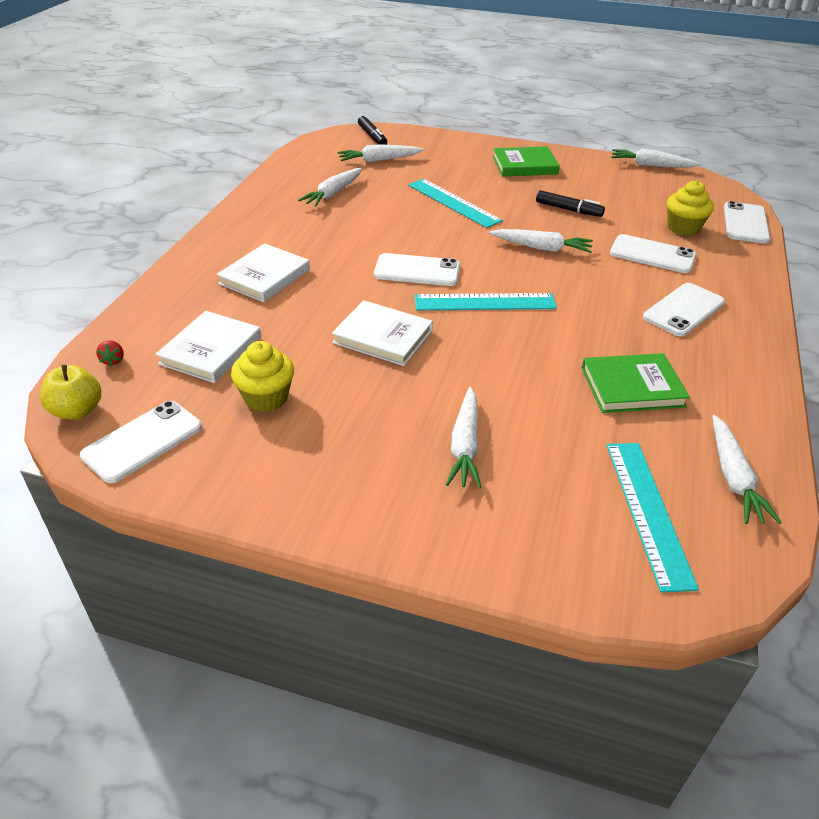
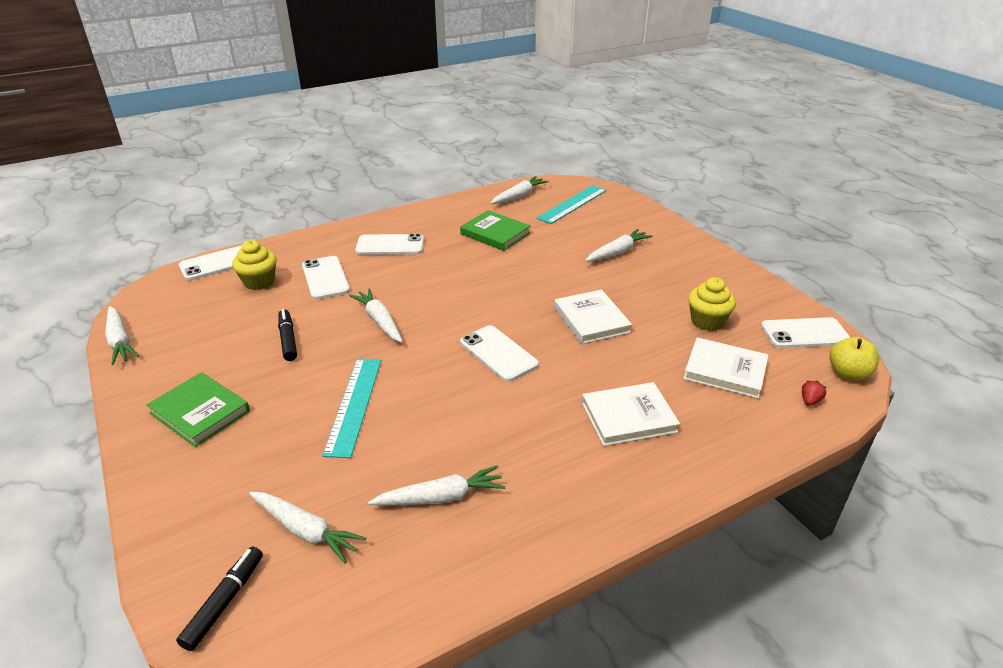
camera: 135 degrees left, 5 degrees down
white book [155,311,261,383] -> white book turned 45 degrees clockwise [683,337,768,398]
turquoise ruler [415,293,557,310] -> none

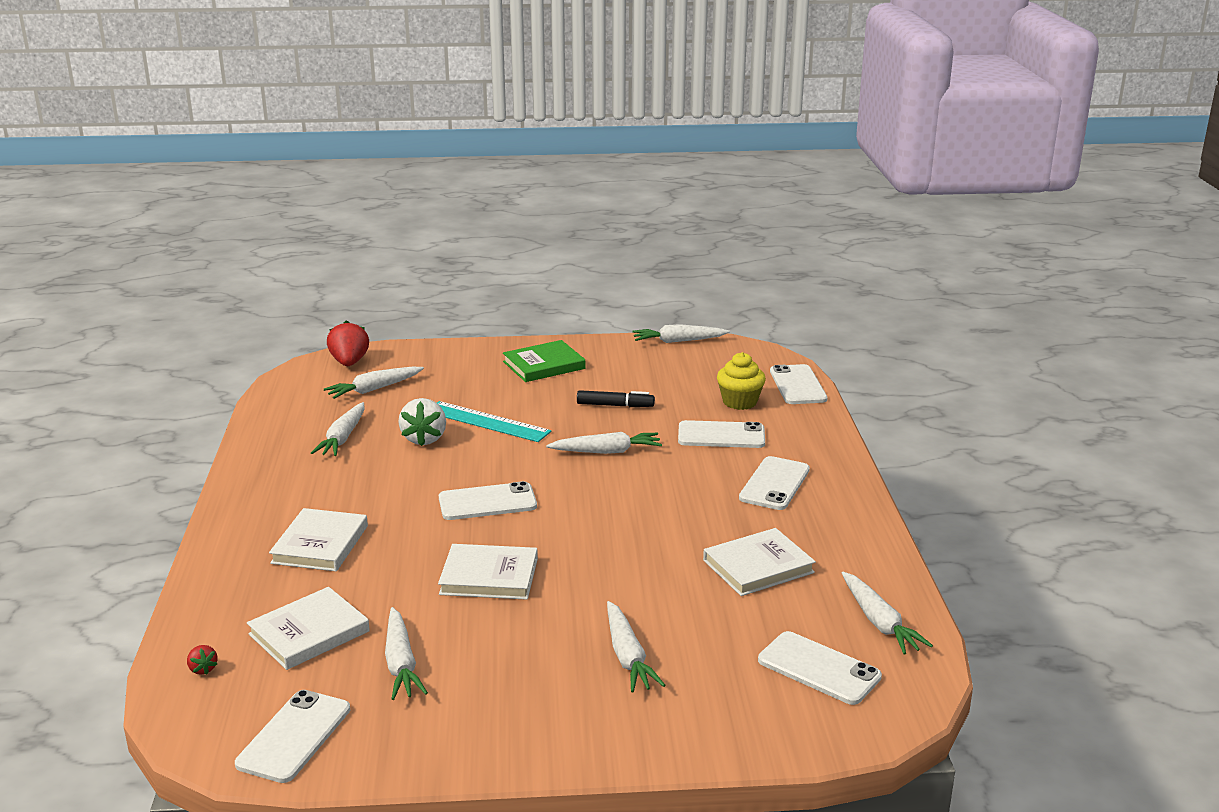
camera: 115 degrees right, 10 degrees down
black marker [176,547,263,651] -> red strawberry [327,321,369,366]
green book [460,210,531,251] -> white book [703,528,816,596]
turquoise ruler [536,185,607,224] -> white phone [758,631,882,705]
yellow cupcake [688,277,736,331] -> white carrot [385,607,428,700]
yellow apple [830,337,879,381] -> none
none -> white strawberry [398,398,446,446]

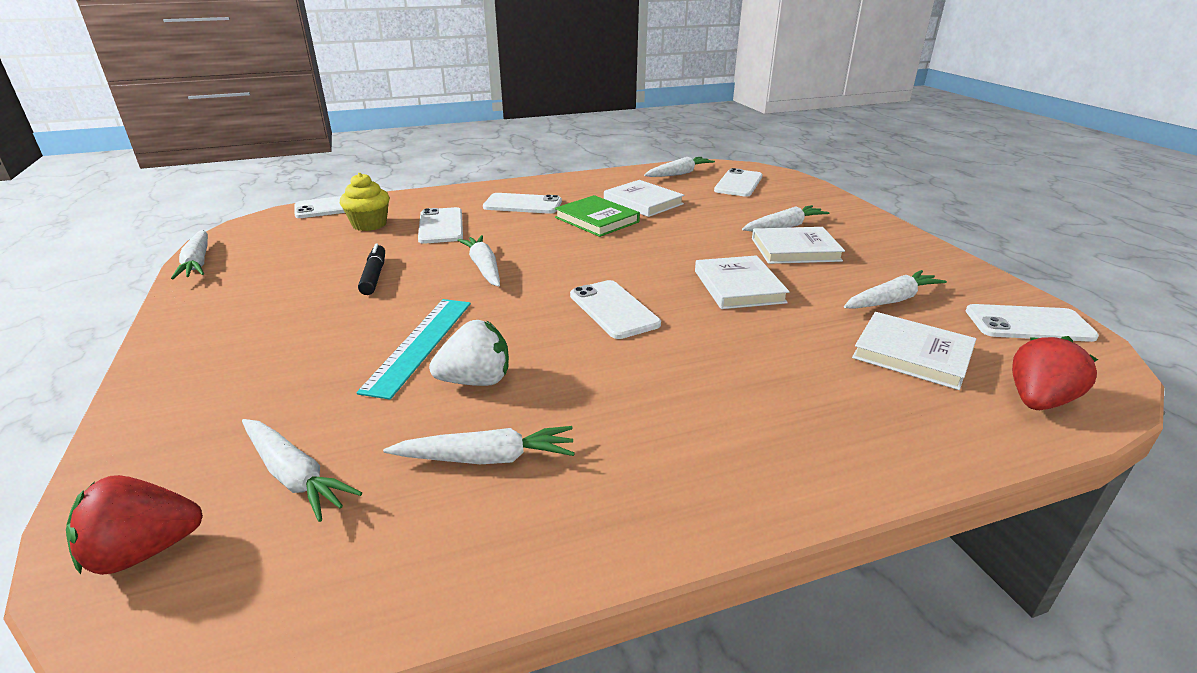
camera: 105 degrees left, 5 degrees up
red strawberry [187,645,218,675] -> red strawberry [1012,336,1098,410], size x2.10
white book [269,508,368,571] -> white book moved to [752,227,845,264]
green book [503,340,585,382] -> green book moved to [555,195,640,237]

